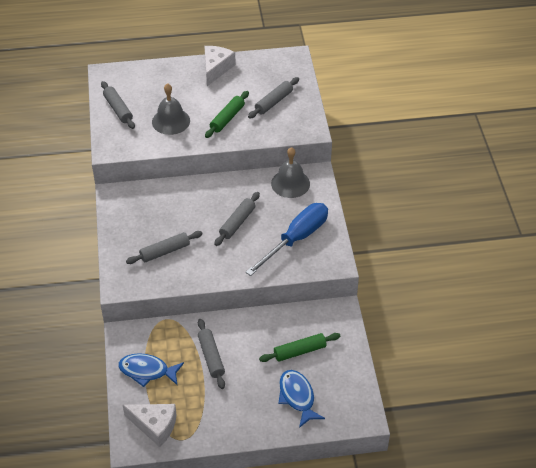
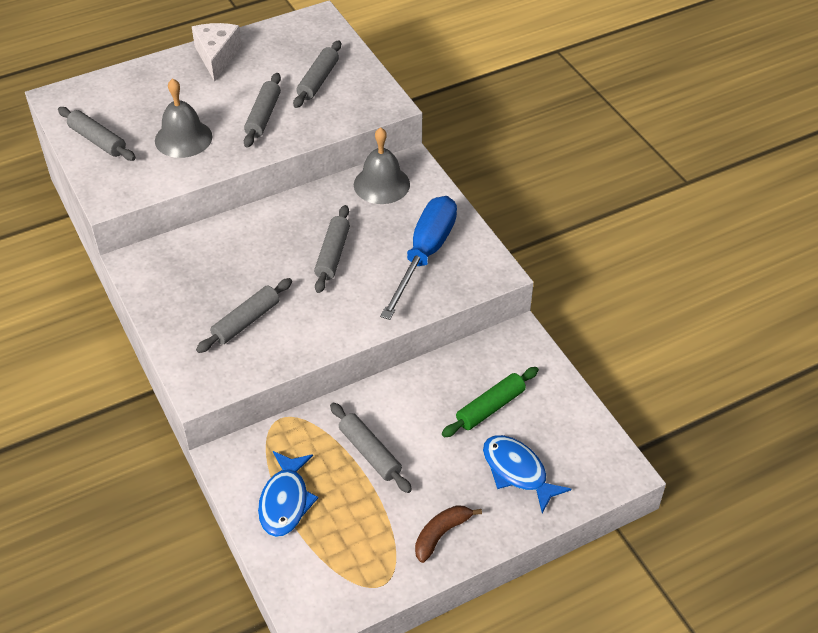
camera: 20 degrees left, 0 degrees up
blue fish [118,353,184,387] -> blue fish turned 75 degrees counterclockwise [258,451,319,537]
white cheese [123,404,177,447] -> none
green rolling pin [205,91,249,138] -> grey rolling pin [244,73,281,147]
none -> brown banana [415,505,482,563]

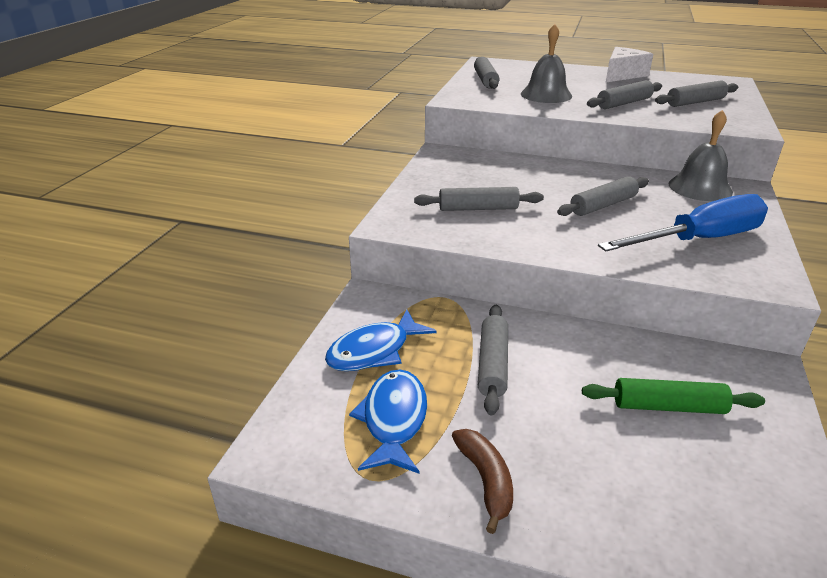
camera: 45 degrees right, 15 degrees down
brown banana [415,505,482,563] -> brown banana turned 75 degrees clockwise [452,429,513,534]
blue fish [483,435,571,513] -> blue fish moved to [349,370,427,474]

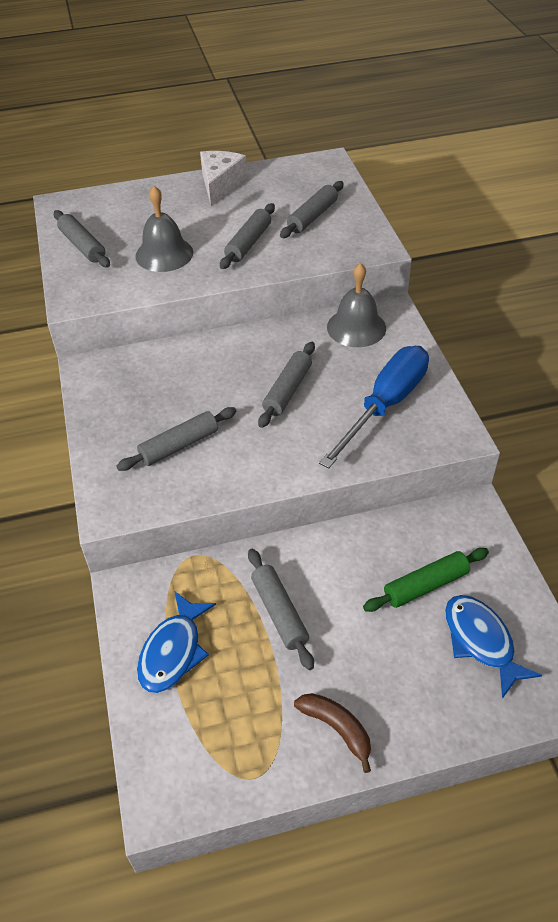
camera: 30 degrees left, 15 degrees up
blue fish [349,370,427,474] -> blue fish moved to [445,595,542,699]

